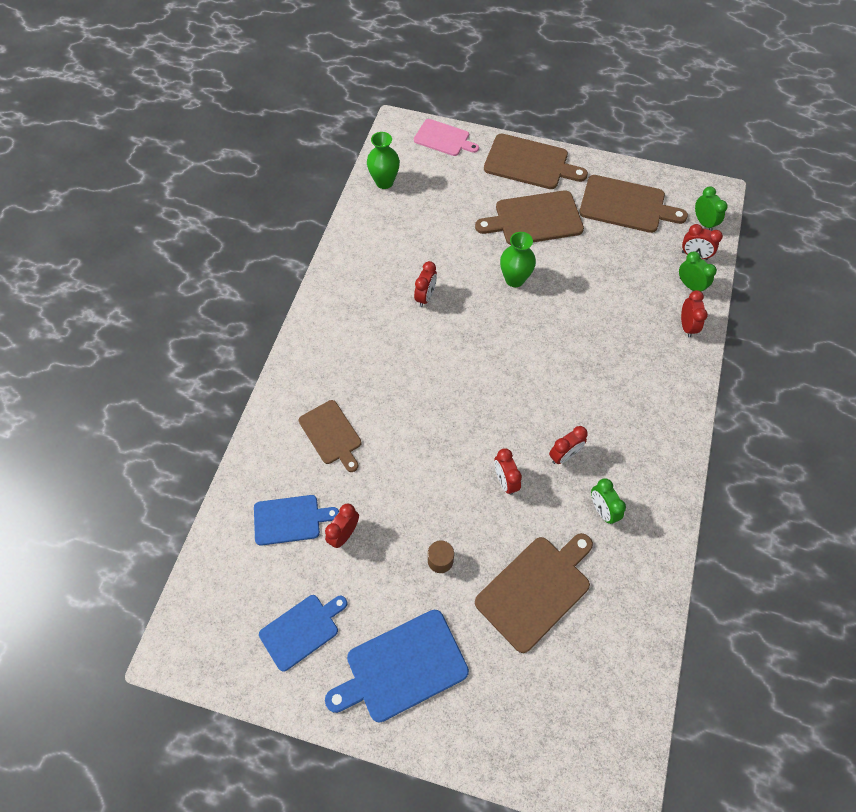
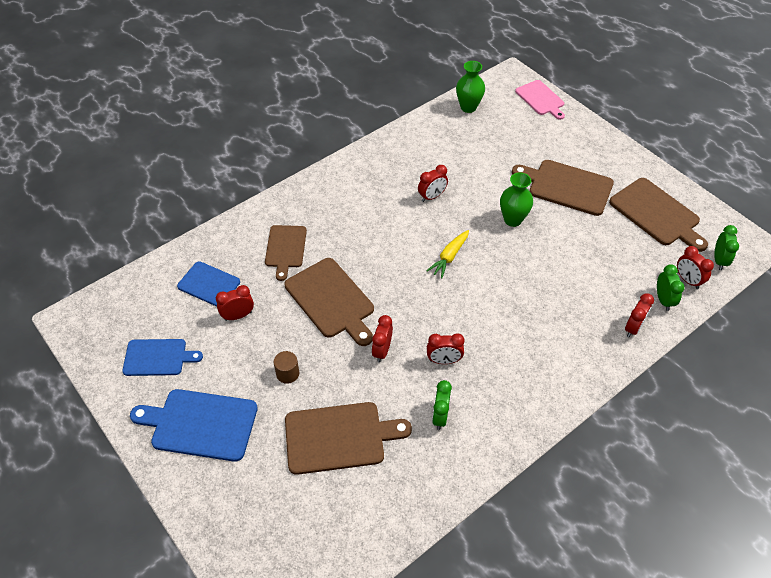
camera: 35 degrees right, 10 degrees down
brown cutting board [484,134,588,189] -> brown cutting board moved to [284,258,374,346]
none -> yellow carrot [426,230,469,279]

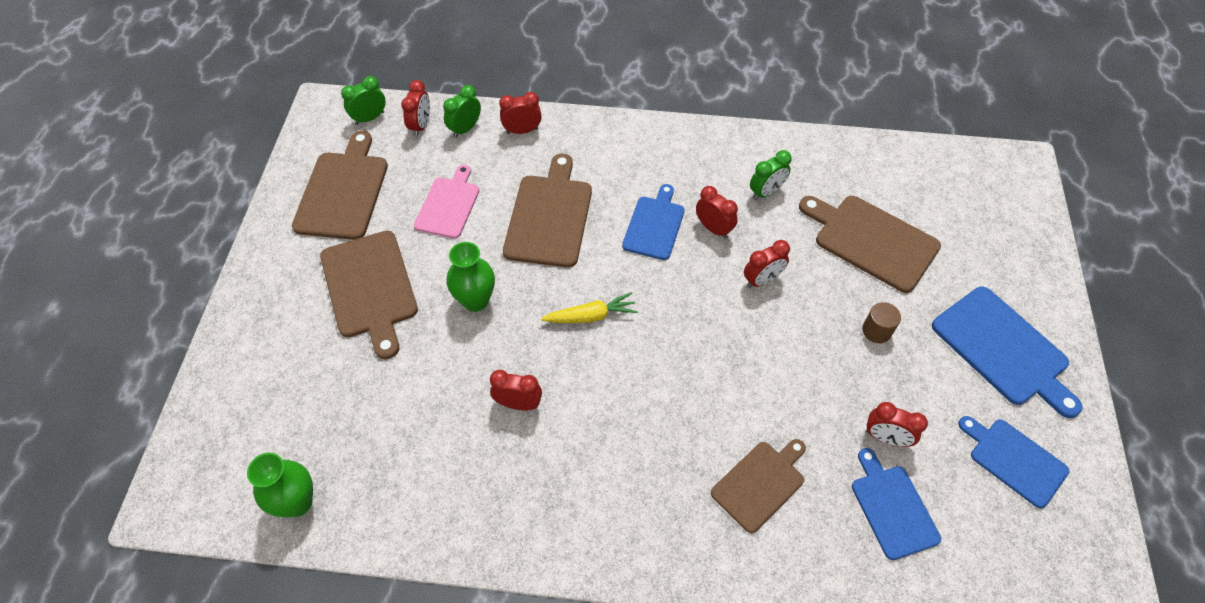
camera: 135 degrees left, 5 degrees up
brown cutting board [284,258,374,346] -> brown cutting board moved to [503,154,592,268]
pink cutting board [515,80,565,120] -> pink cutting board moved to [414,165,479,238]
none -> blue cutting board [622,184,685,260]

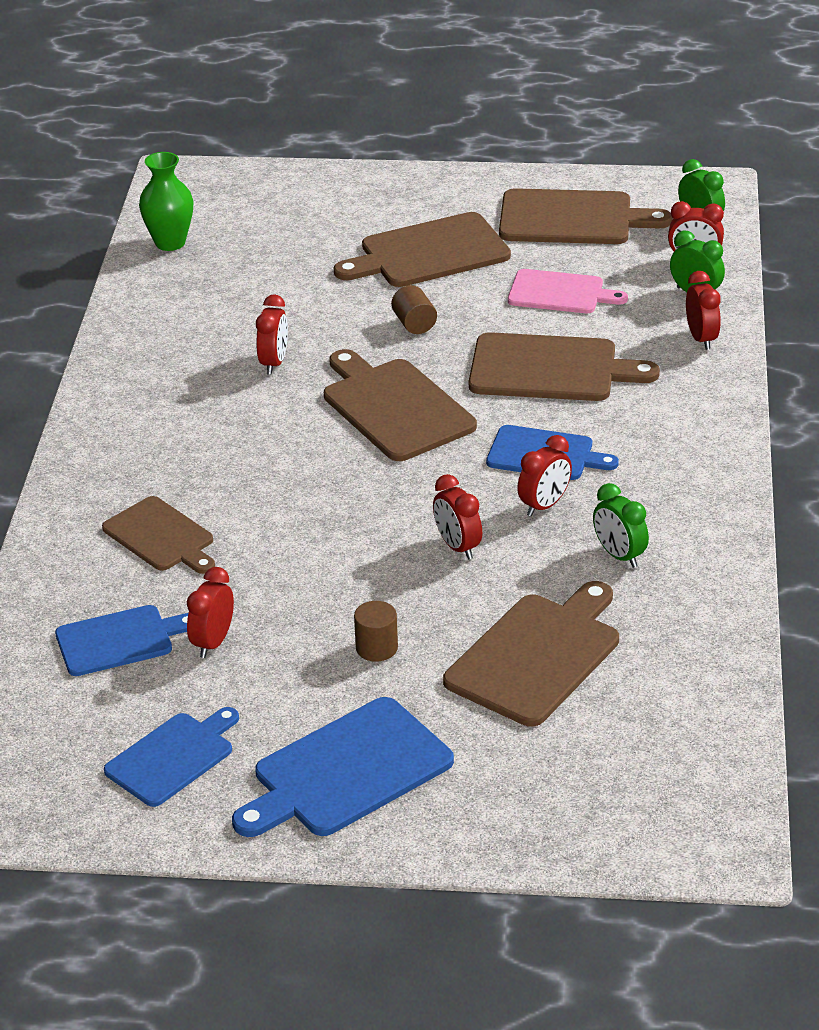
camera: 90 degrees right, 20 degrees down
green vase [447,242,495,312] -> brown cylinder [391,285,437,334]
yellow carrot [541,292,638,323] -> brown cutting board [324,349,477,461]

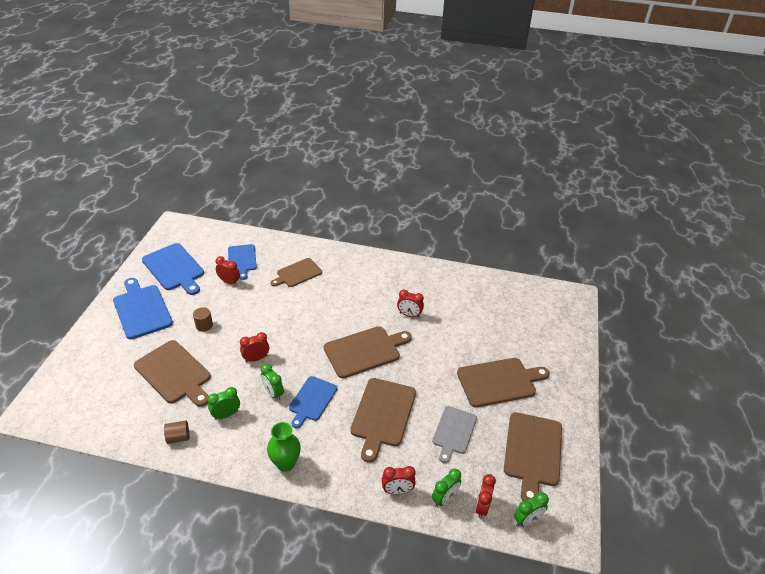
camera: 95 degrees right, 5 degrees up
blue cutting board [104,707,239,807] -> blue cutting board [142,243,204,295], size x1.52
green vase [139,152,194,251] -> green vase moved to [267,422,301,472]
brown cutting board [334,212,511,287] -> brown cutting board turned 90 degrees clockwise [457,358,550,407]
brown cylinder [391,285,437,334] -> brown cylinder moved to [164,421,189,444]
pink cutting board [508,269,628,313] -> grey cutting board [432,406,477,463]
red clock [517,435,572,516] -> green clock [261,364,284,401]

